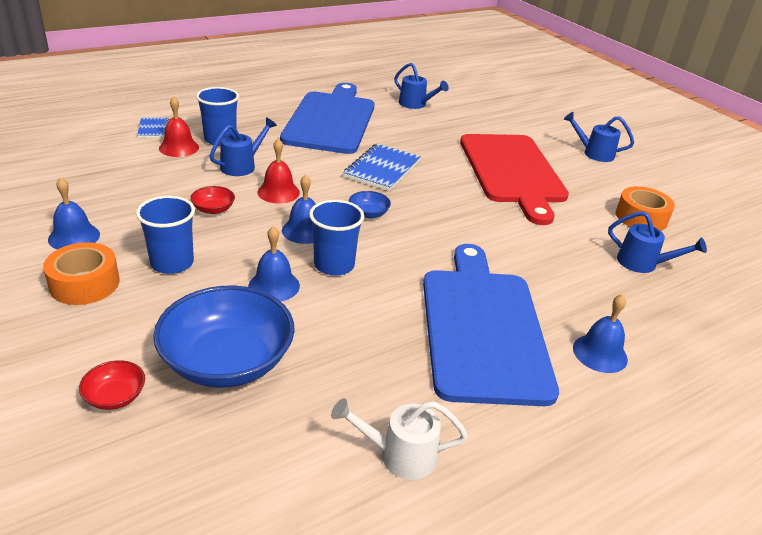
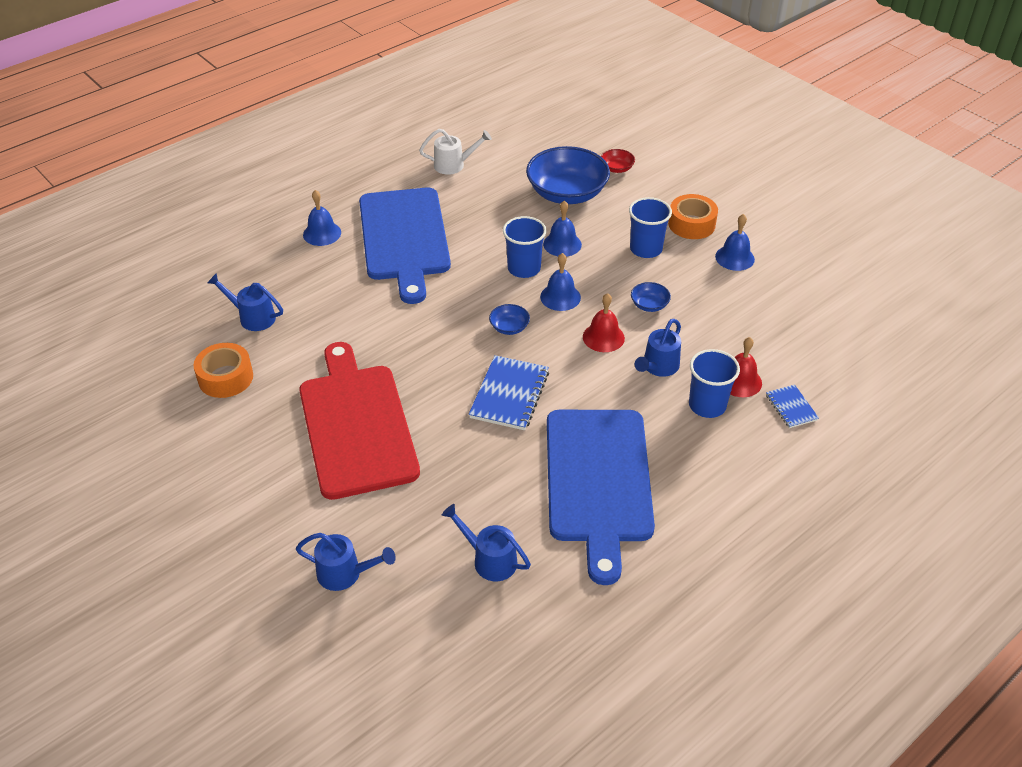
camera: 175 degrees right, 10 degrees up
red bowl [190,186,235,214] -> blue bowl [631,282,671,312]
blue watering can [563,112,634,162] -> blue watering can moved to [296,533,396,591]

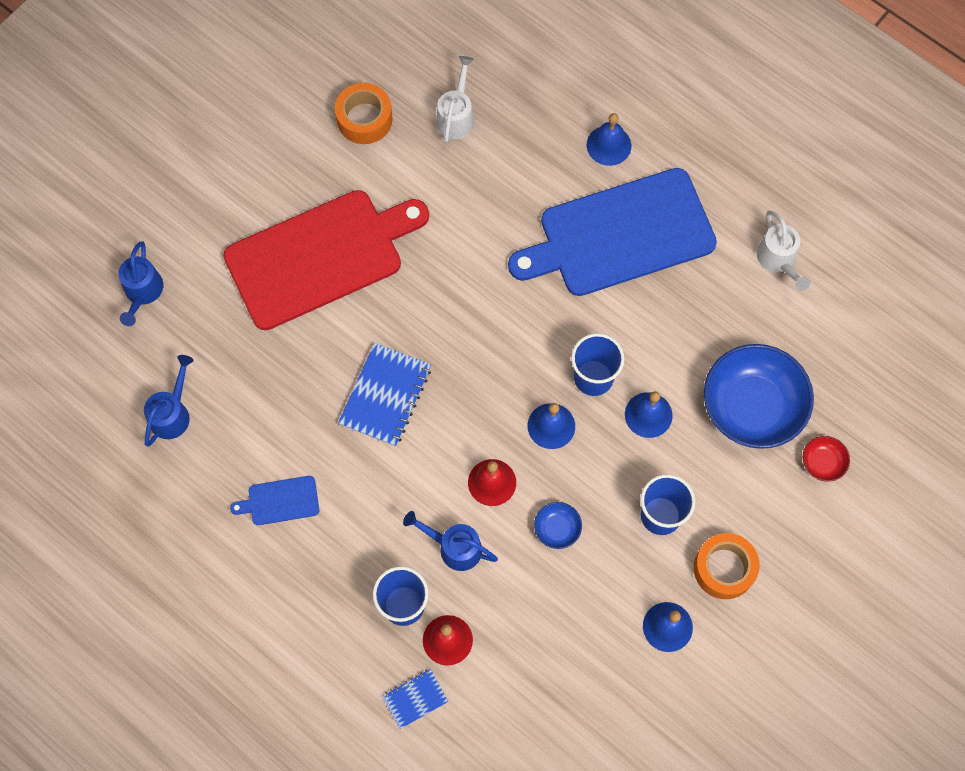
camera: 80 degrees right, 25 degrees up
blue watering can [207,274,283,331] -> white watering can [436,56,474,143]
blue notebook [469,355,549,430] -> blue notebook turned 75 degrees counterclockwise [338,343,431,447]
blue bowl [489,304,530,335] -> none
blue cutting board [547,410,655,585] -> blue cutting board [230,476,319,525], size x0.40

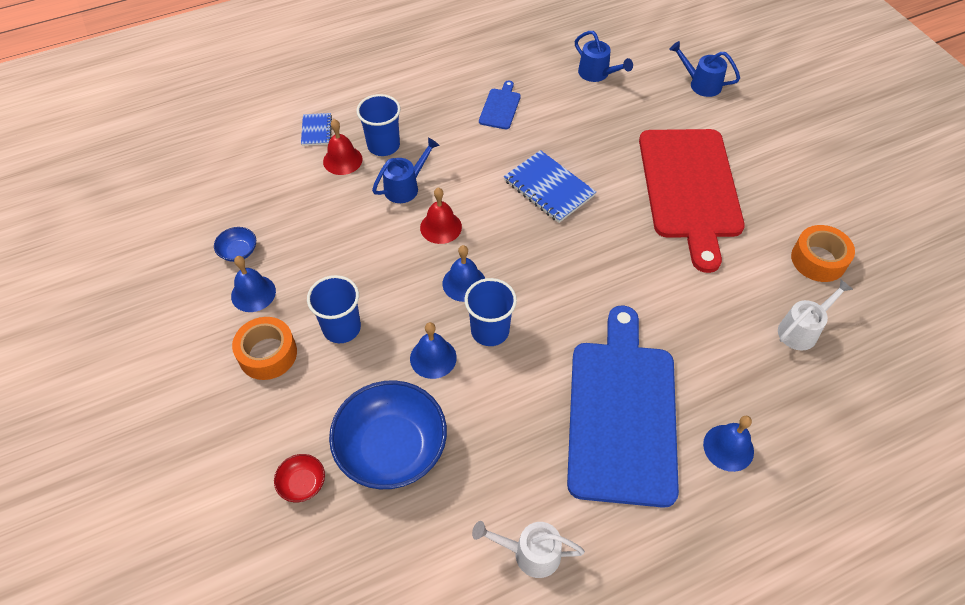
camera: 115 degrees right, 15 degrees down
white watering can [436,56,474,143] -> white watering can turned 75 degrees counterclockwise [778,280,853,351]
blue bowl [534,502,582,549] -> blue bowl moved to [214,227,256,262]

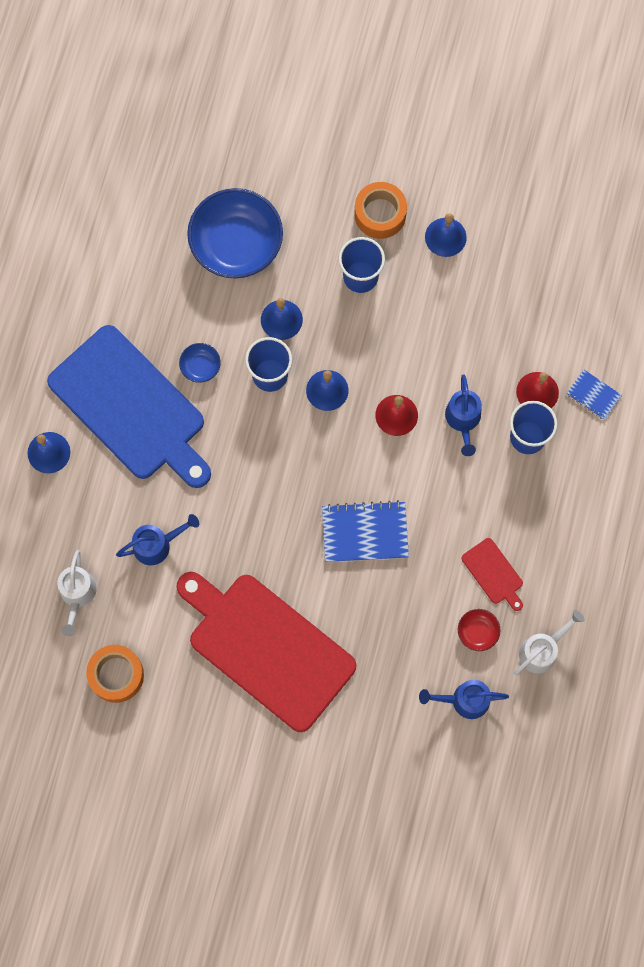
camera: 130 degrees right, 20 degrees up
blue bowl [214,227,256,262] -> blue bowl moved to [179,343,221,383]
red bowl [274,454,325,502] -> red bowl moved to [458,609,501,651]
white watering can [472,521,585,578] -> white watering can moved to [514,610,585,675]
blue cutting board [479,81,521,129] -> red cutting board [461,538,523,611]
blue watering can [669,41,740,97] -> blue watering can moved to [116,514,199,565]

